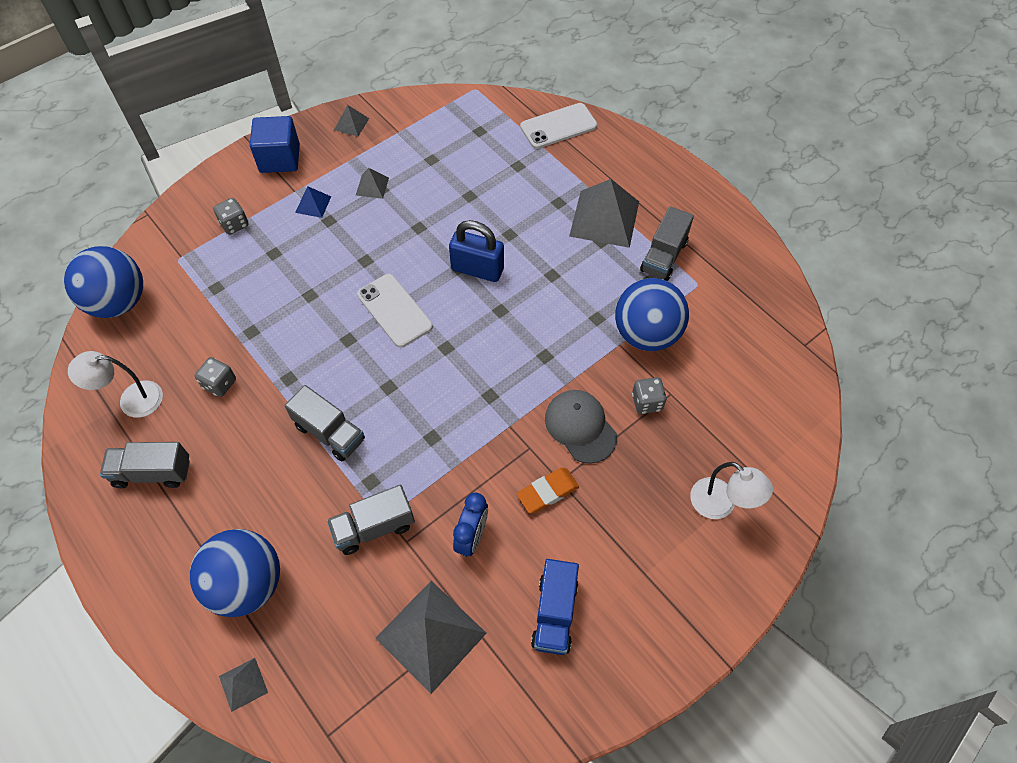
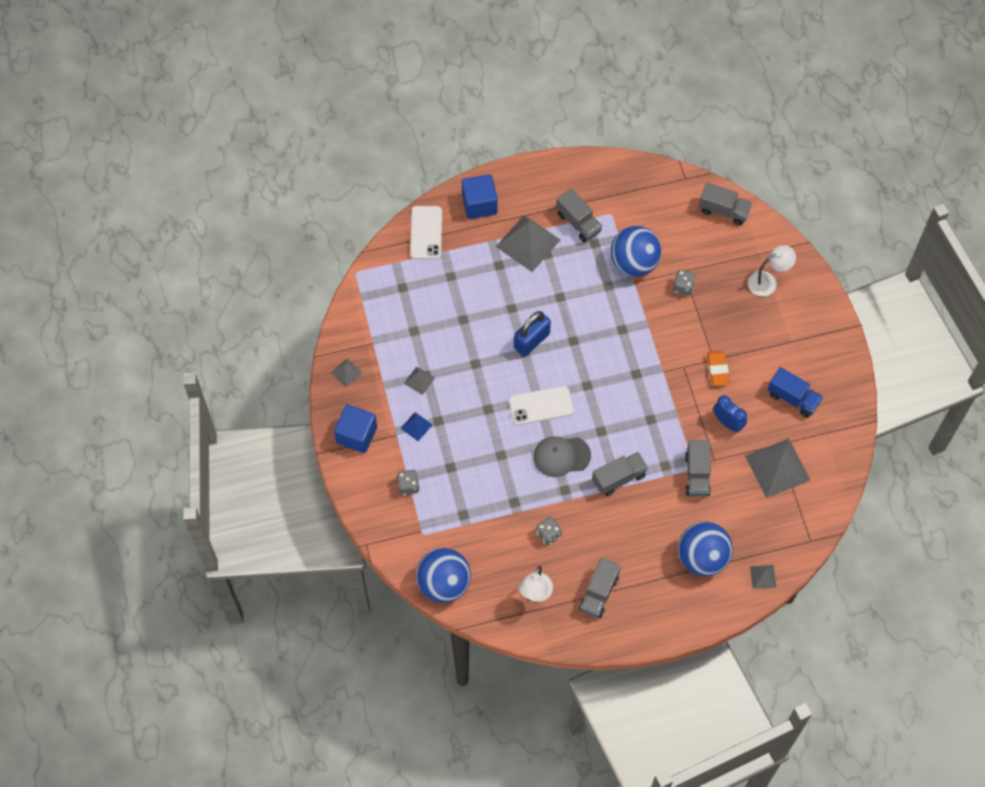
camera: 65 degrees left, 5 degrees up
grey cap [545,390,617,464] -> grey cap moved to [533,436,591,477]
none -> blue cube [462,174,498,219]
none -> grey truck [699,182,752,226]

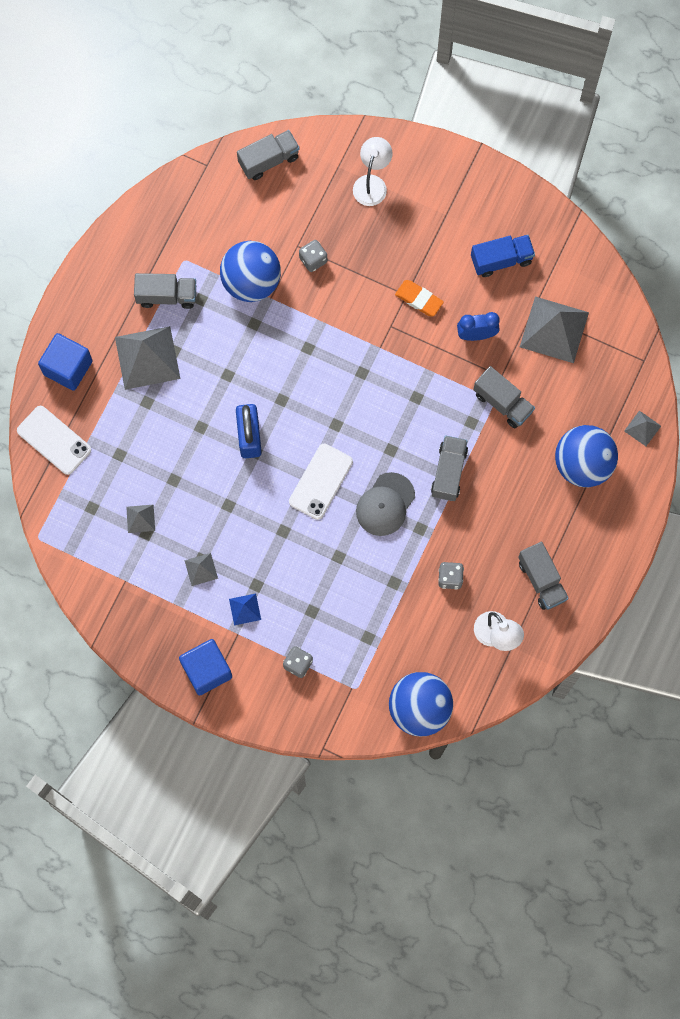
camera: 50 degrees left, 10 degrees up
grey pyramid [331,359,362,387] -> grey pyramid moved to [126,504,155,533]

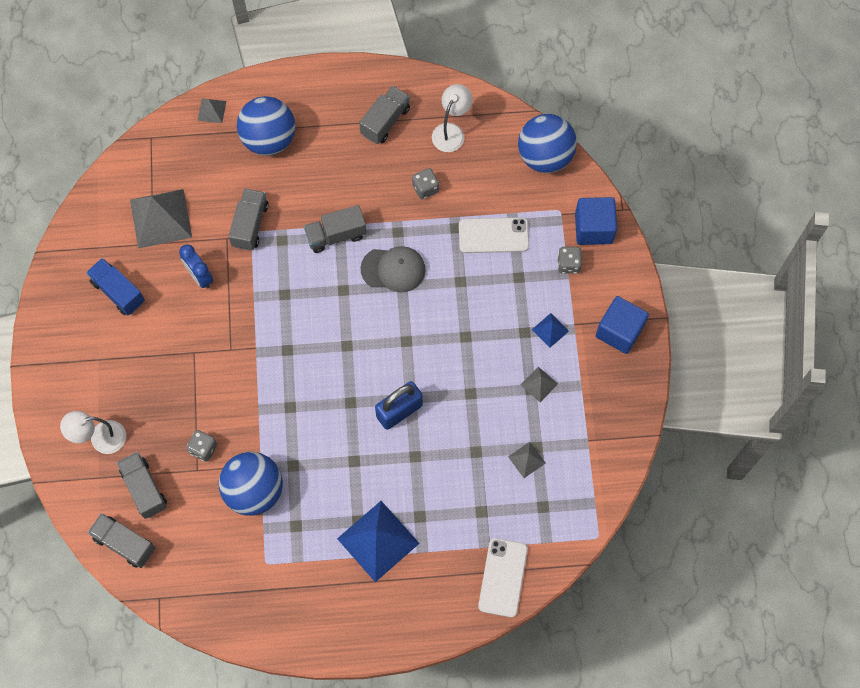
camera: 120 degrees left, 5 degrees down
blue cube [38,333,93,391] -> blue cube moved to [575,197,617,245]
grey pyramid [115,326,180,390] -> blue pyramid [337,501,420,582]
grey truck [134,273,196,309] -> grey truck moved to [117,452,167,519]
white phone [289,444,353,520] -> white phone moved to [459,217,529,253]
orange eraser [395,280,444,317] -> none

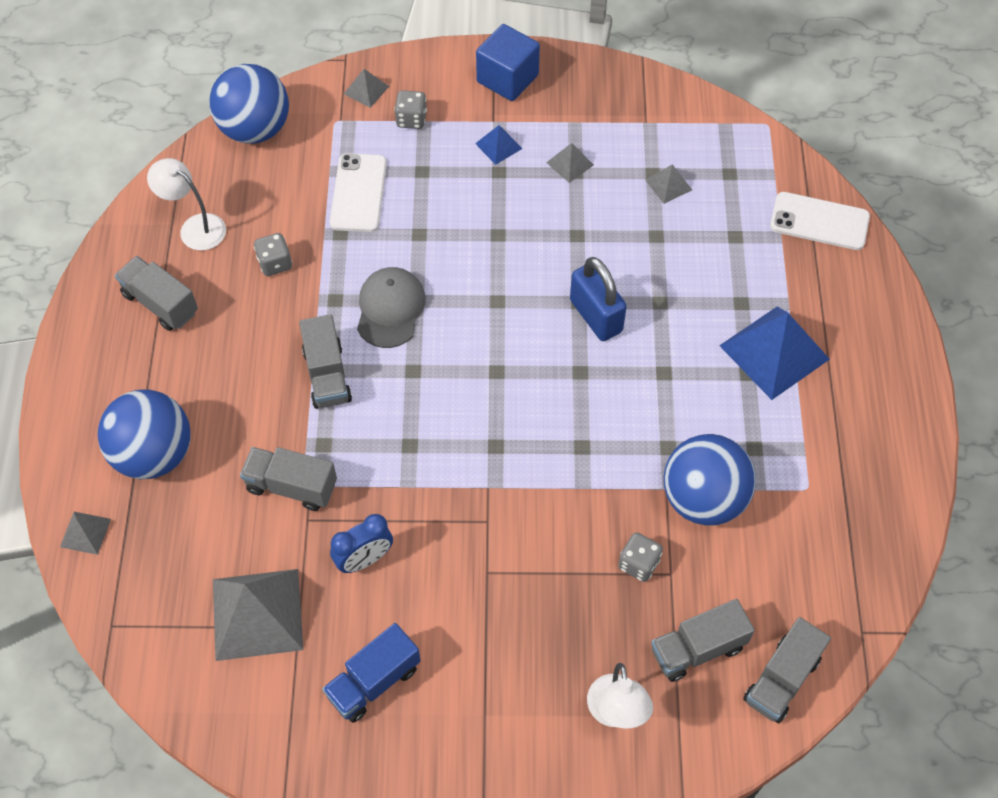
camera: 85 degrees left, 10 degrees down
blue cube [575,197,617,245] -> grey pyramid [344,69,389,108]

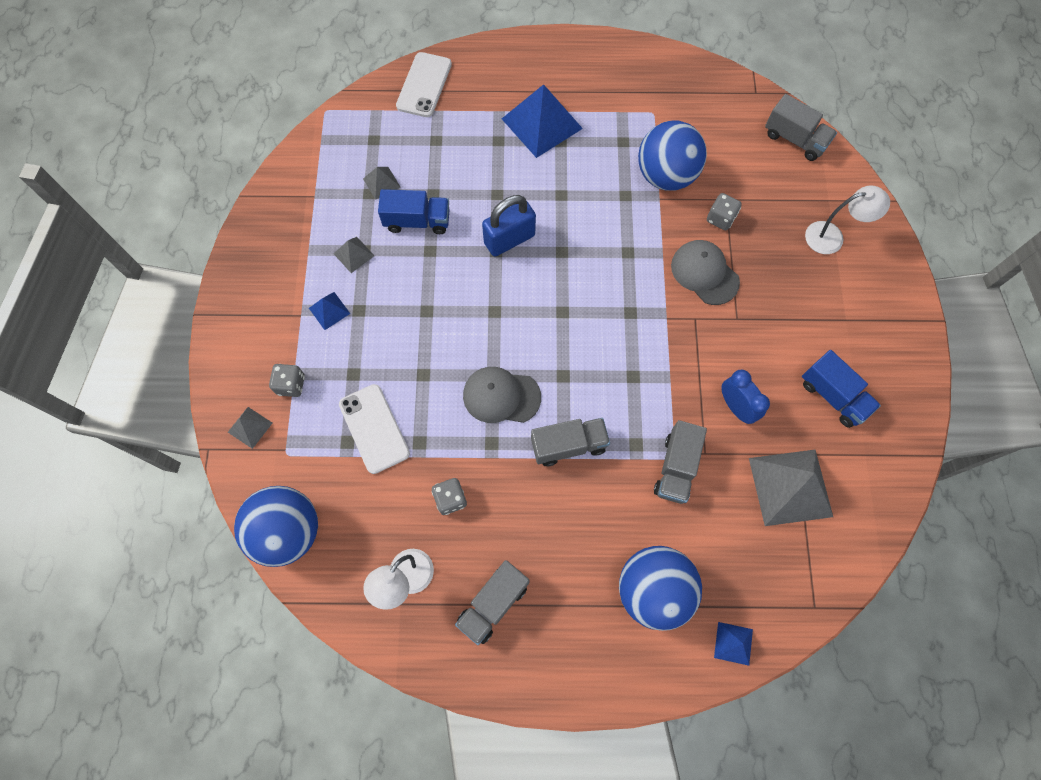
camera: 90 degrees left, 10 degrees up
grey pyramid [60,512,111,555] -> blue pyramid [714,622,753,666]
white phone [330,153,387,232] -> white phone turned 60 degrees clockwise [339,384,410,474]
blue cube [476,24,540,101] -> none
grey truck [651,599,755,682] -> none
none -> blue truck [378,189,450,234]
none -> grey cap [671,240,740,305]

